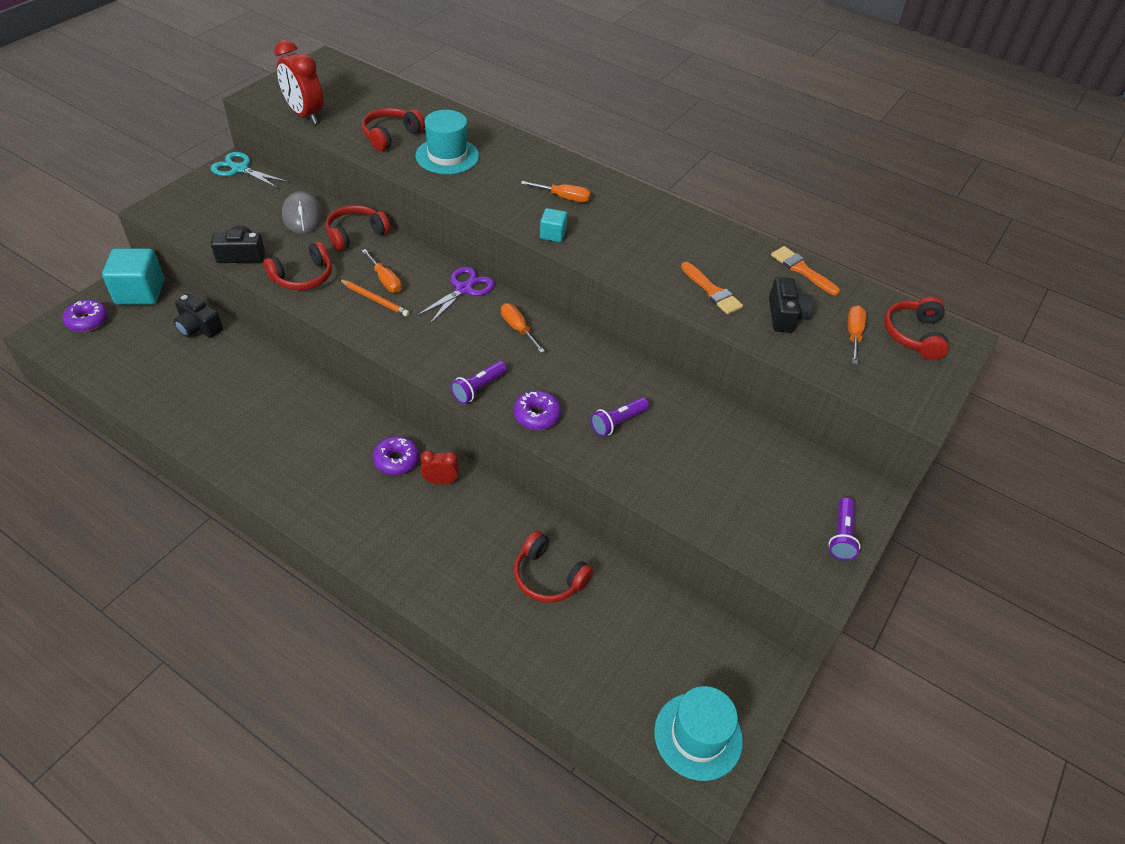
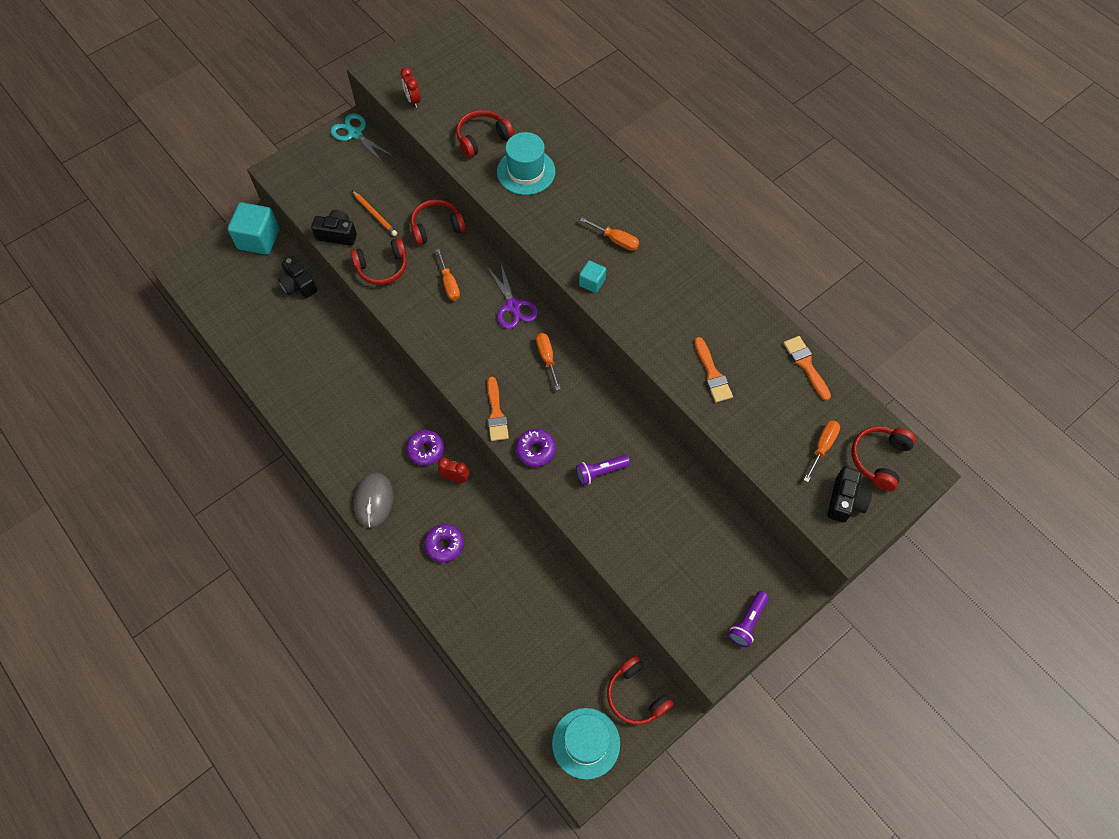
camera: 20 degrees right, 15 degrees up
purple donut [63,300,108,332] -> purple donut moved to [424,524,464,563]
red clock [274,40,323,124] -> red clock [401,67,421,108], size x0.54
grey mouse [282,191,323,234] -> grey mouse moved to [354,472,394,528]
orange pencil [339,279,410,317] -> orange pencil moved to [352,191,397,236]
purple scissors [416,267,495,325] -> purple scissors turned 105 degrees clockwise [488,264,538,329]
purple flashlight [451,361,507,404] -> orange brush [487,377,509,441]
red headphones [514,531,594,603] -> red headphones moved to [607,656,674,725]
black camera [769,277,813,333] -> black camera moved to [827,467,872,523]

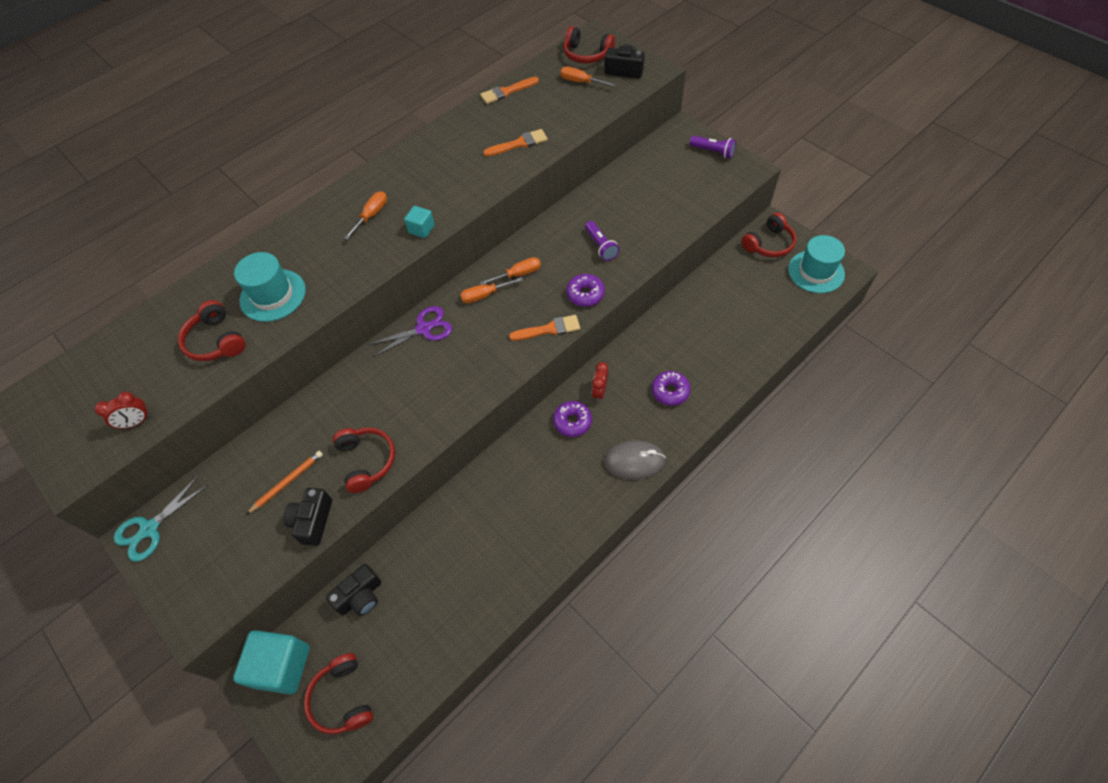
camera: 90 degrees left, 5 degrees down
red headphones [411,199,466,245] -> red headphones moved to [304,653,374,734]
orange screwdriver [436,249,460,301] -> orange screwdriver moved to [480,257,541,285]

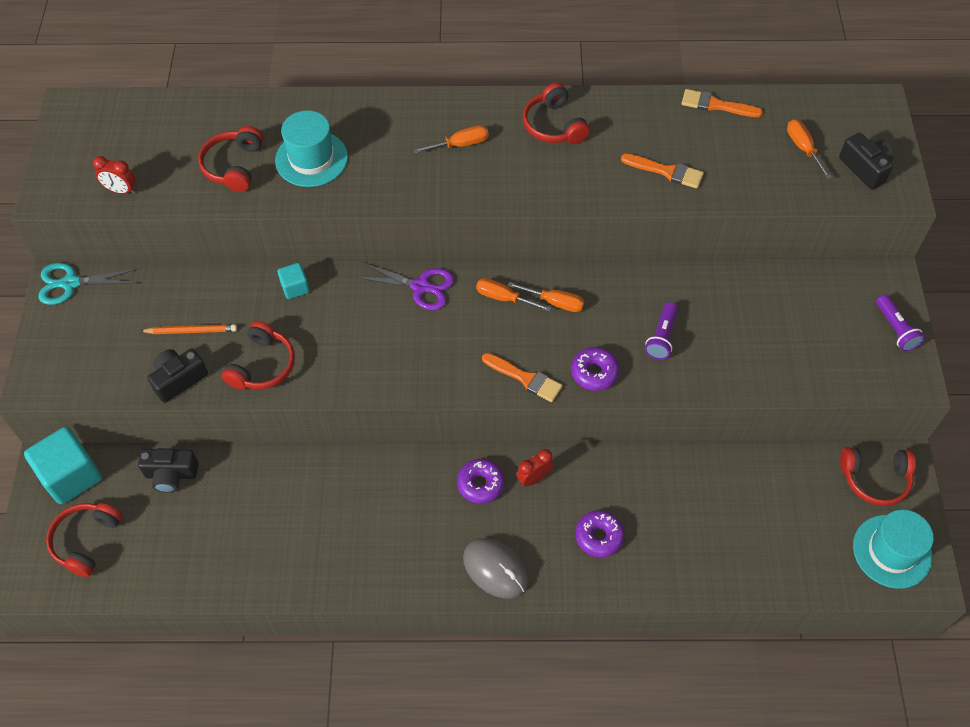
camera: 40 degrees right, 0 degrees up
turquoise cube [404,206,435,238] -> turquoise cube moved to [277,263,309,299]
red headphones [564,26,615,63] -> red headphones moved to [523,83,590,144]

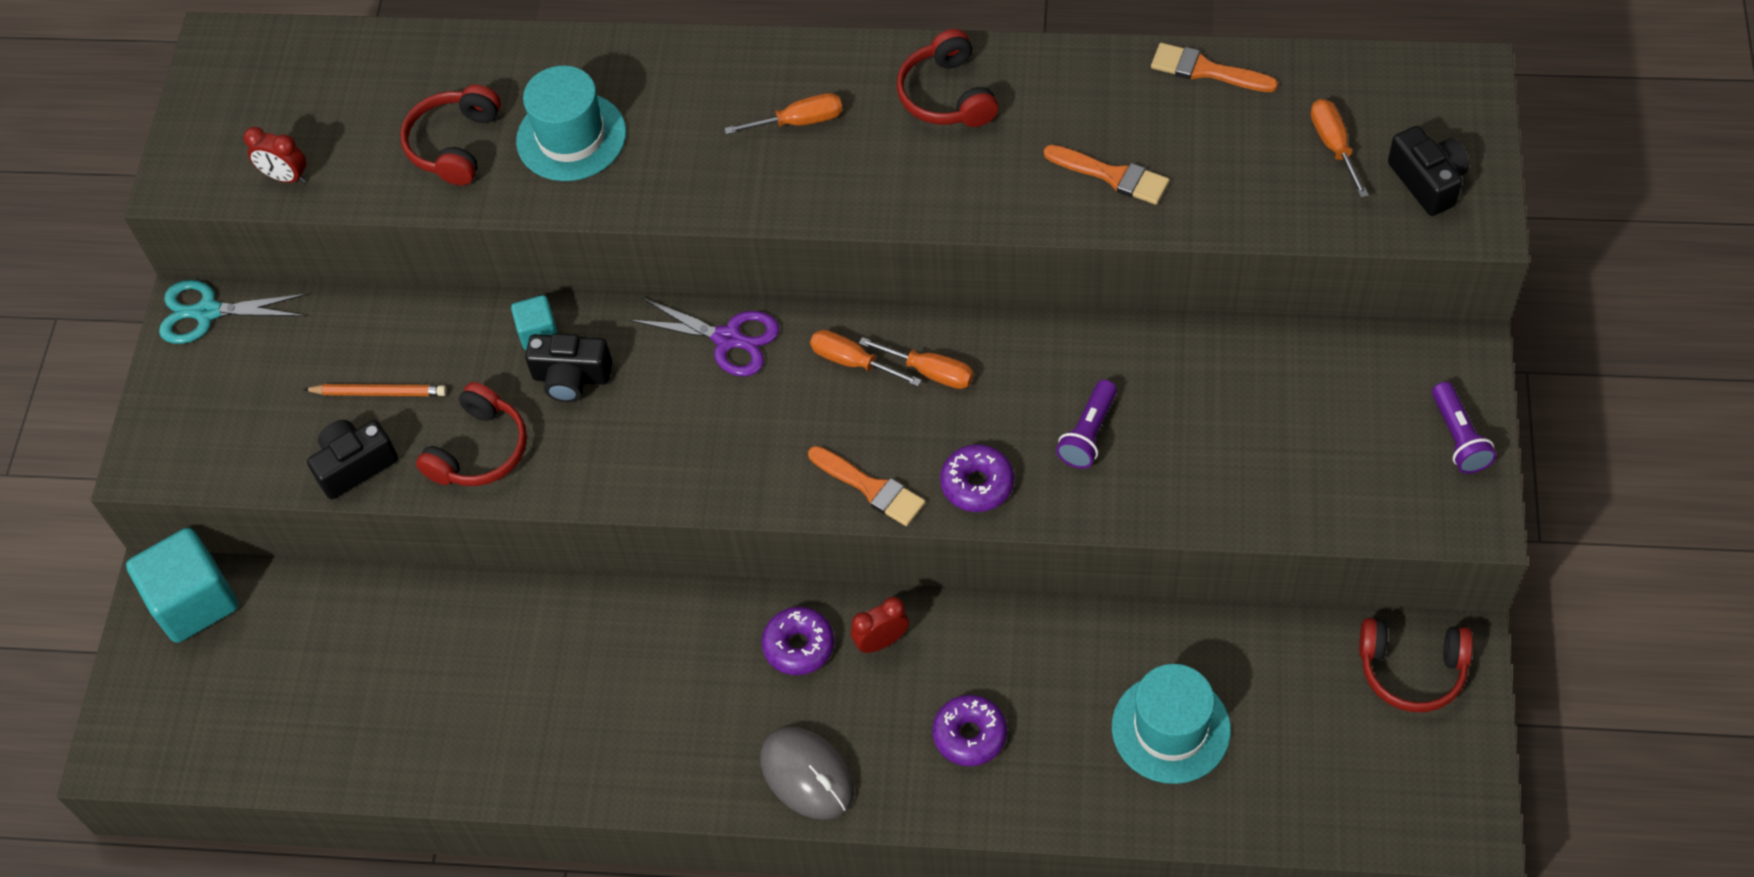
camera: 10 degrees right, 0 degrees up
red headphones [46,503,123,577] -> none
black camera [138,448,198,493] -> black camera moved to [525,333,612,402]
turquoise hat [853,510,933,588] -> turquoise hat moved to [1112,664,1231,784]

